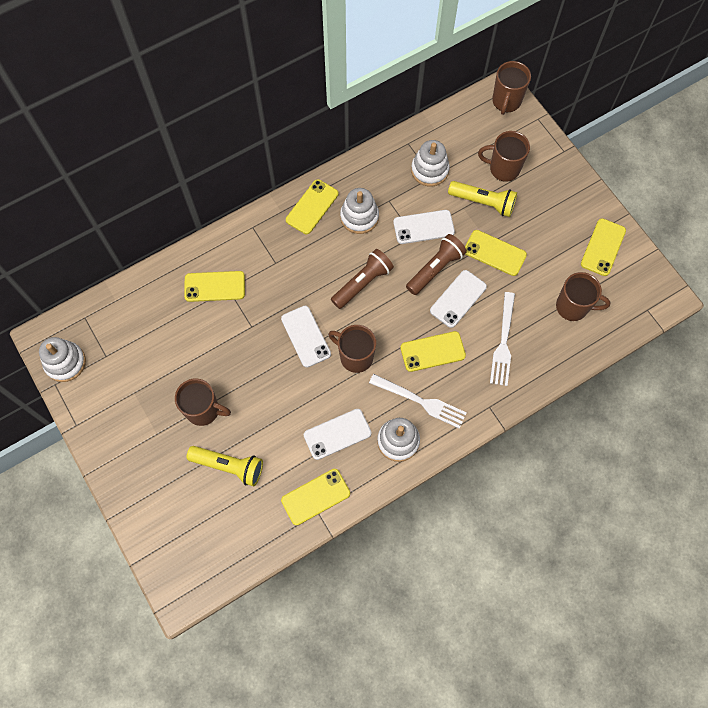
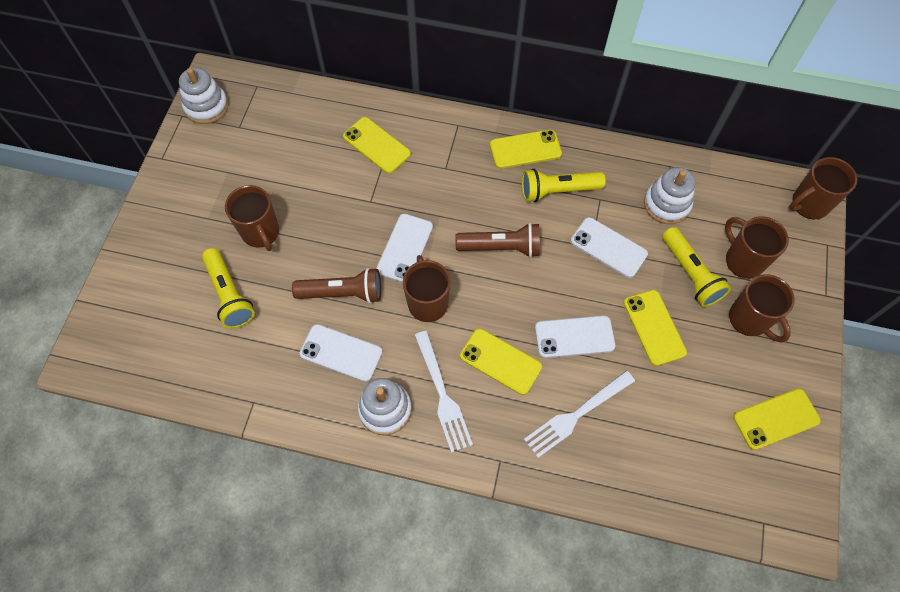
camera: 45 degrees right, 5 degrees down
yellow phone [281,469,350,525] -> none
white stacking toy [340,188,379,234] -> yellow flashlight [522,169,606,202]
brown flashlight [406,234,467,295] -> brown flashlight moved to [292,268,381,303]
brown mug [556,272,611,321] -> brown mug moved to [729,274,795,343]

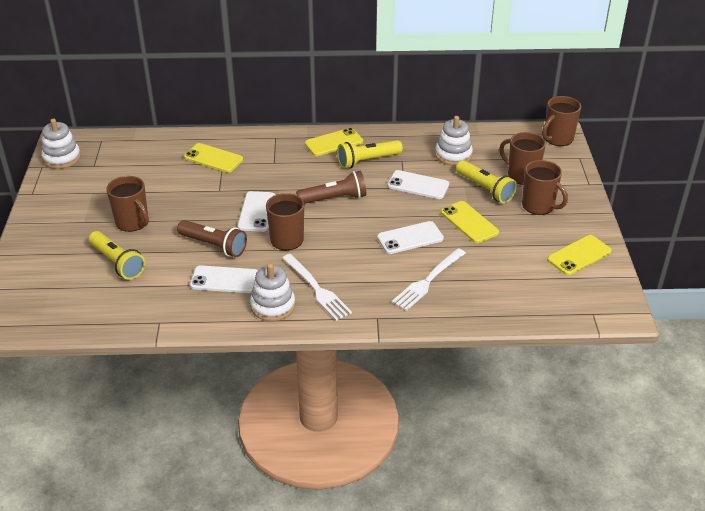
camera: 15 degrees left, 25 degrees down
brown flashlight [292,268,381,303] -> brown flashlight turned 45 degrees clockwise [177,220,247,257]
yellow phone [460,328,542,395] -> none

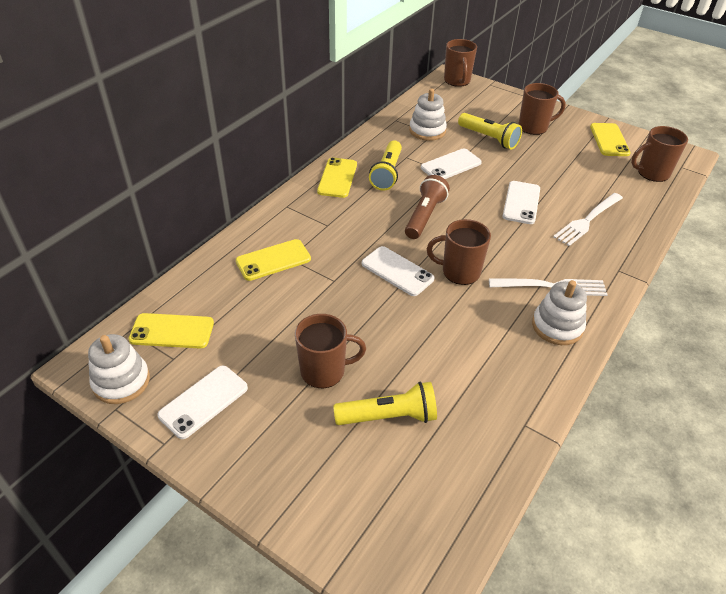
camera: 55 degrees left, 5 degrees up
brown flashlight [177,220,247,257] -> none
white phone [190,265,258,293] -> white phone moved to [157,366,248,439]
white fork [392,248,466,311] -> white fork turned 60 degrees clockwise [553,193,623,246]
yellow phone [441,201,499,243] -> yellow phone moved to [129,313,214,348]
yellow flashlight [456,160,517,203] -> yellow flashlight turned 45 degrees clockwise [458,113,522,149]
brown mug [499,132,546,185] -> brown mug moved to [631,126,688,182]

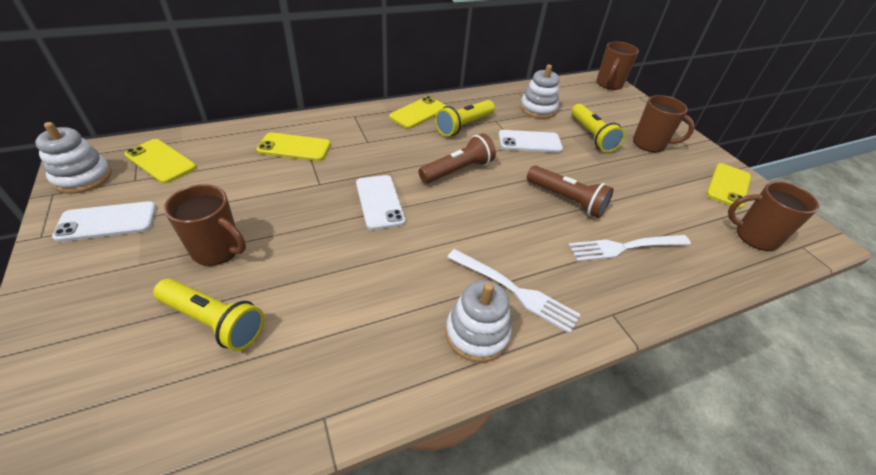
camera: 30 degrees right, 0 degrees up
brown mug [427,219,491,285] -> none
white phone [503,181,540,224] -> brown flashlight [527,165,613,218]

